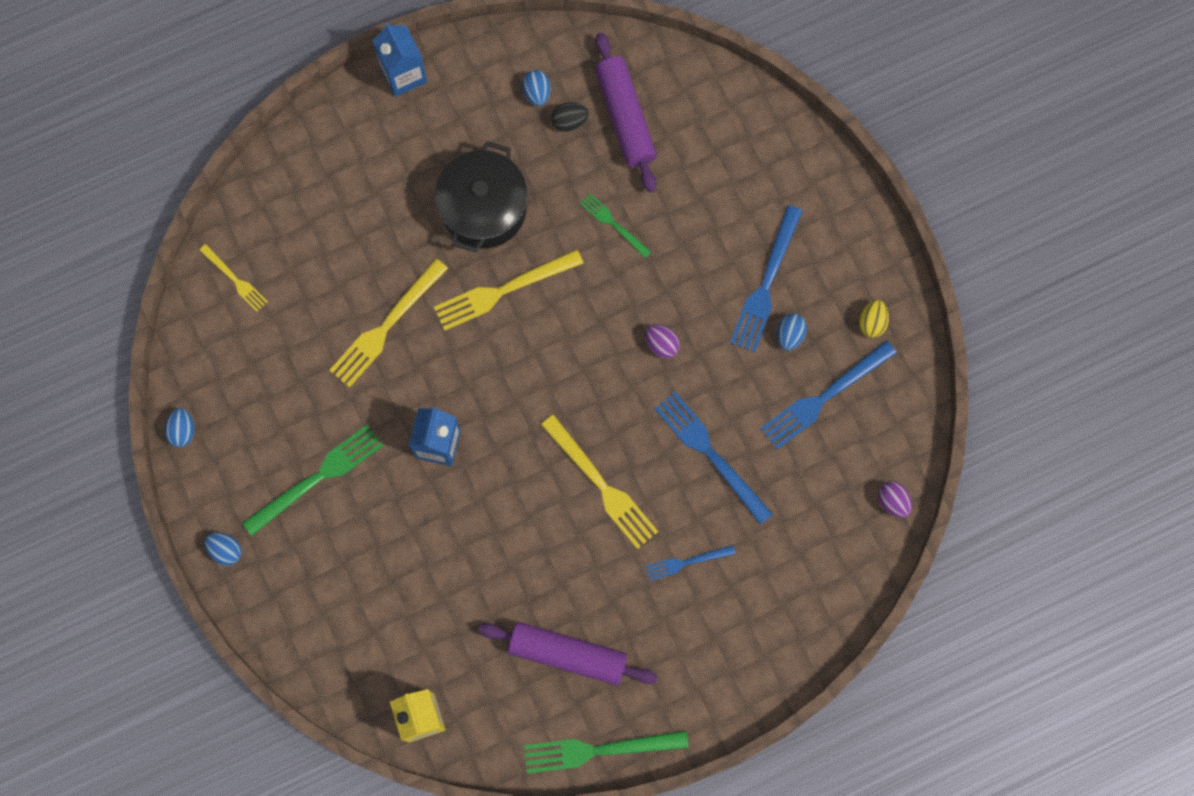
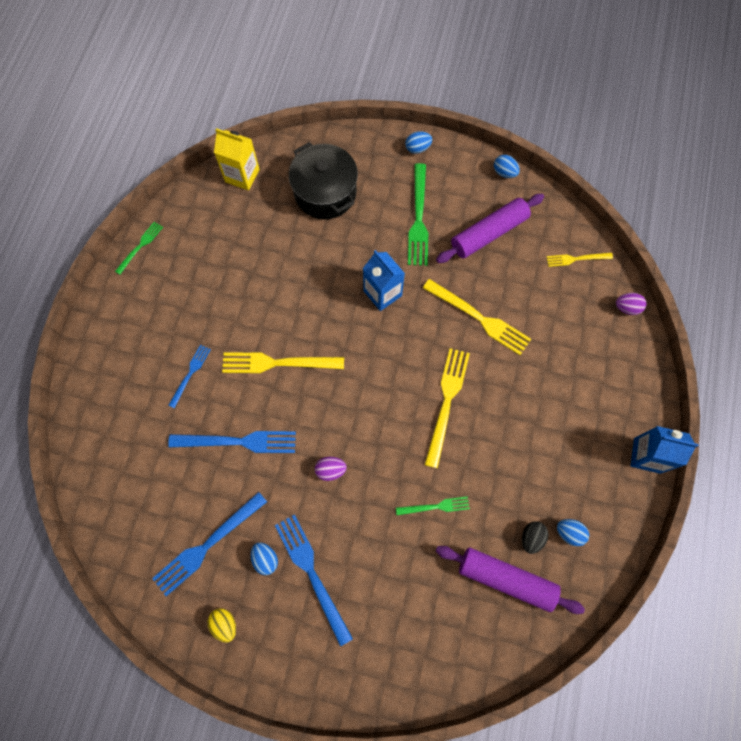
camera: 130 degrees right, 5 degrees down
yellow fork [329,259,448,388] -> yellow fork turned 135 degrees clockwise [423,279,531,355]
black pot [435,141,528,253] -> black pot moved to [289,142,358,219]
purple rolling pin [478,622,658,686] -> purple rolling pin moved to [436,194,544,263]
green fork [524,731,688,774] -> green fork [115,222,163,275], size x0.57
blue fork [760,340,897,450] -> blue fork turned 135 degrees counterclockwise [152,492,267,596]
purple egg [878,481,912,518] -> purple egg moved to [616,293,646,315]

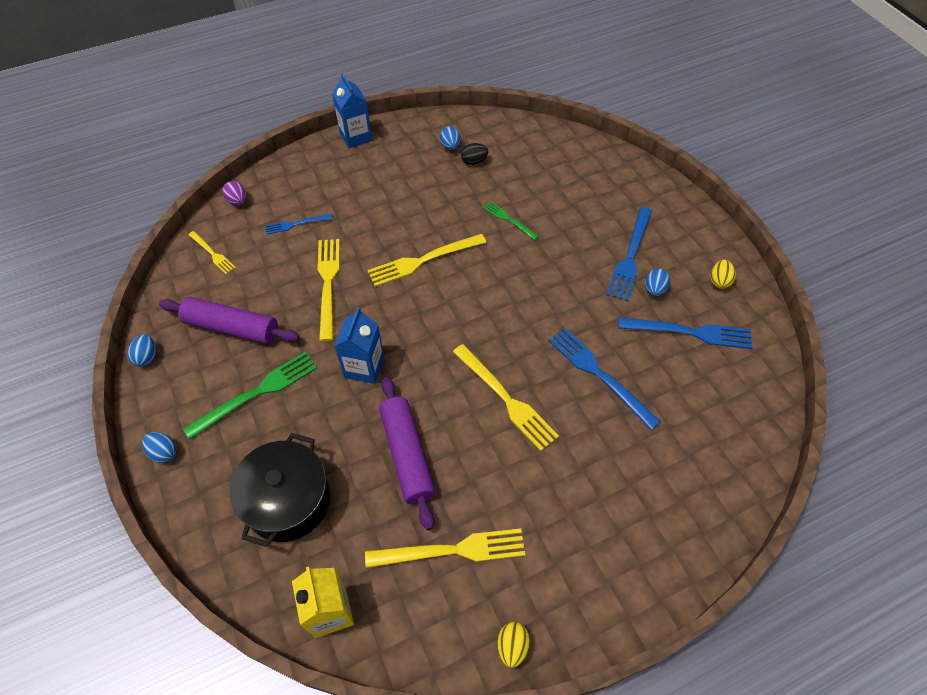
camera: 130 degrees left, 15 degrees down
green fork [115,222,163,275] -> yellow egg [498,622,530,668]
blue fork [168,345,211,408] -> blue fork moved to [265,214,333,234]
purple egg [315,457,347,481] -> none
purple rolling pin [436,546,585,614] -> purple rolling pin moved to [379,377,435,530]
none -> yellow fork [365,528,525,568]

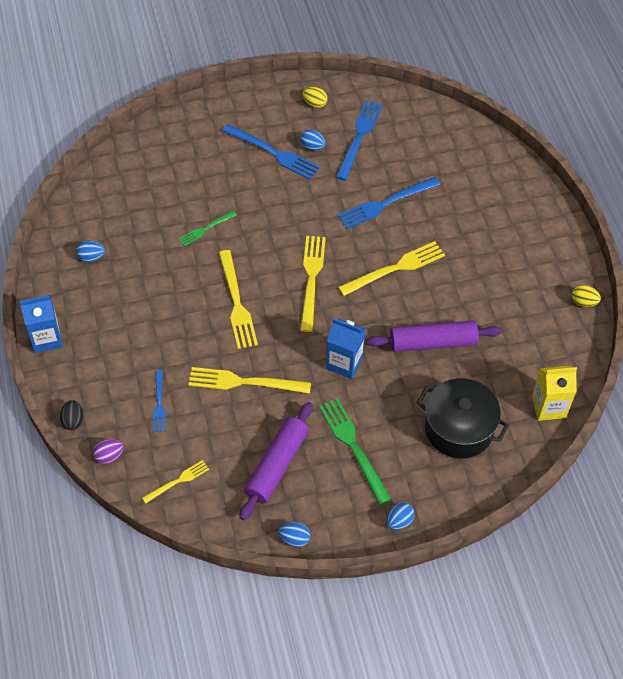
camera: 80 degrees left, 0 degrees up
yellow fork [365,528,525,568] -> yellow fork moved to [300,236,326,332]
black egg [461,143,488,165] -> black egg moved to [60,400,83,430]

